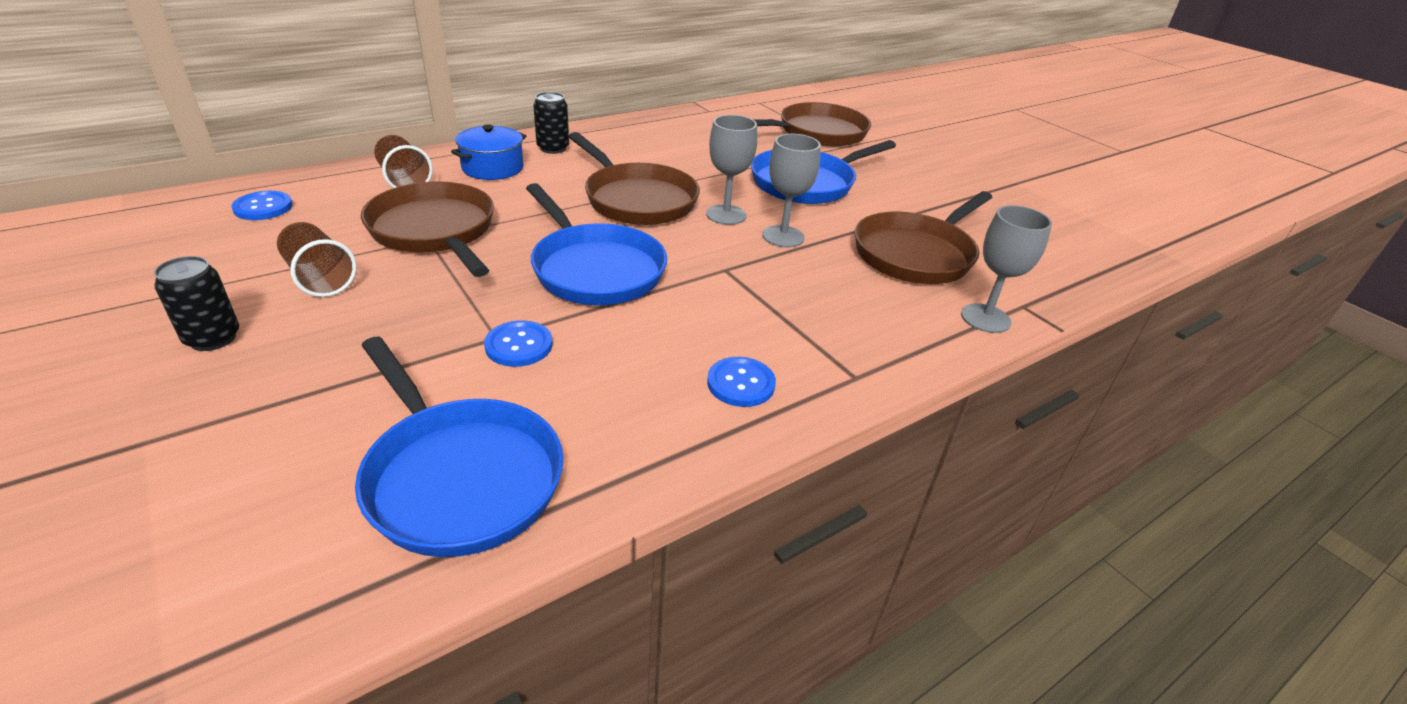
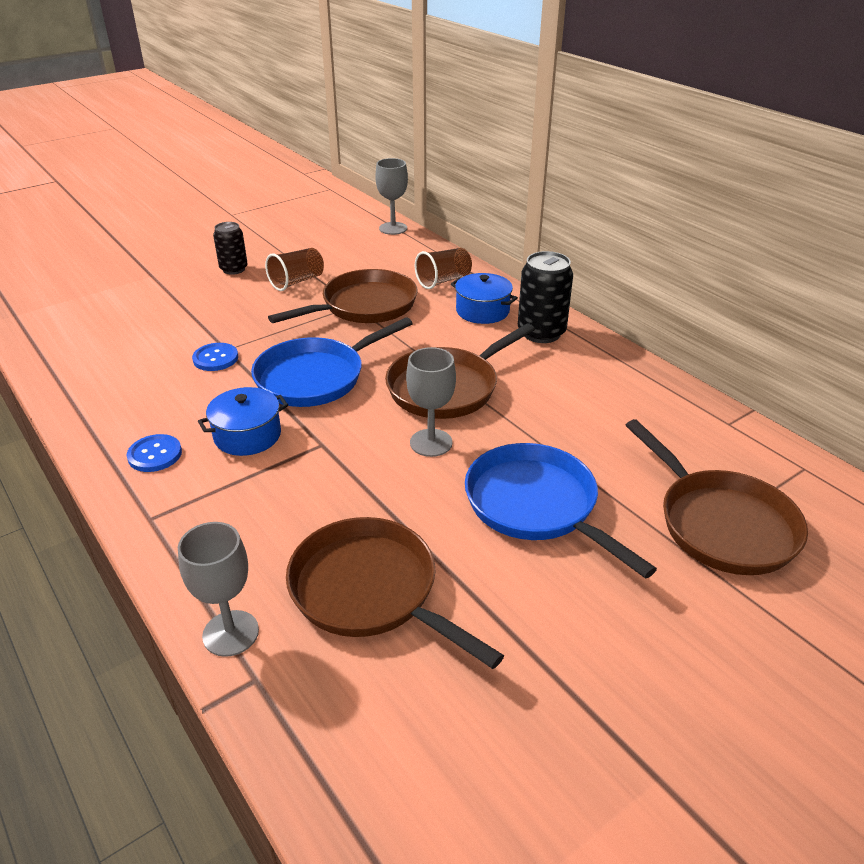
camera: 90 degrees right, 0 degrees up
blue button [231,191,293,220] -> none
blue pan [355,337,564,557] -> none
black can [533,92,569,154] -> black can [518,251,573,343], size x1.53
grey goblet [762,134,821,248] -> grey goblet moved to [375,158,408,235]
none -> blue pot [198,387,288,456]

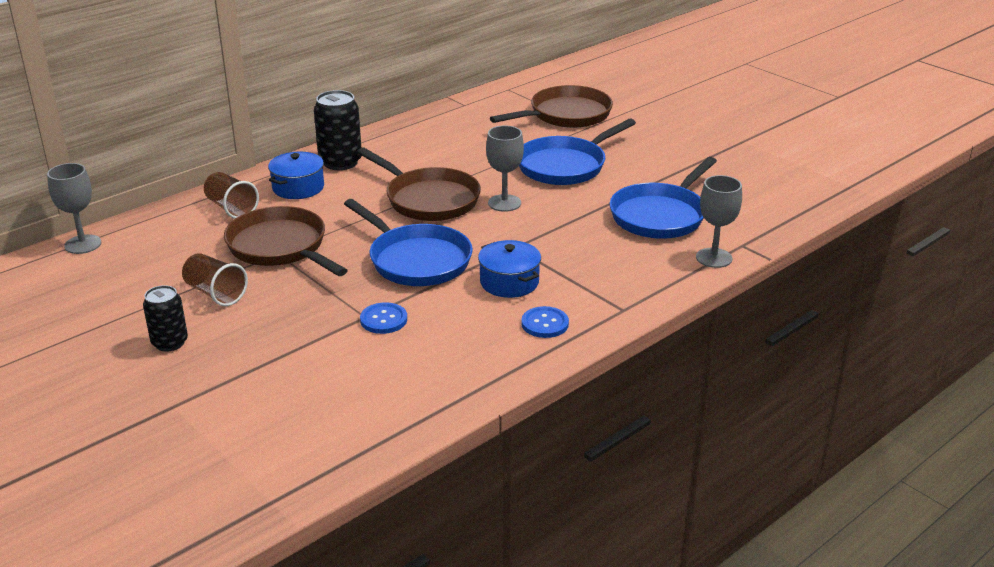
camera: 95 degrees left, 5 degrees down
brown pan [286,517,504,669] -> blue pan [610,157,717,239]

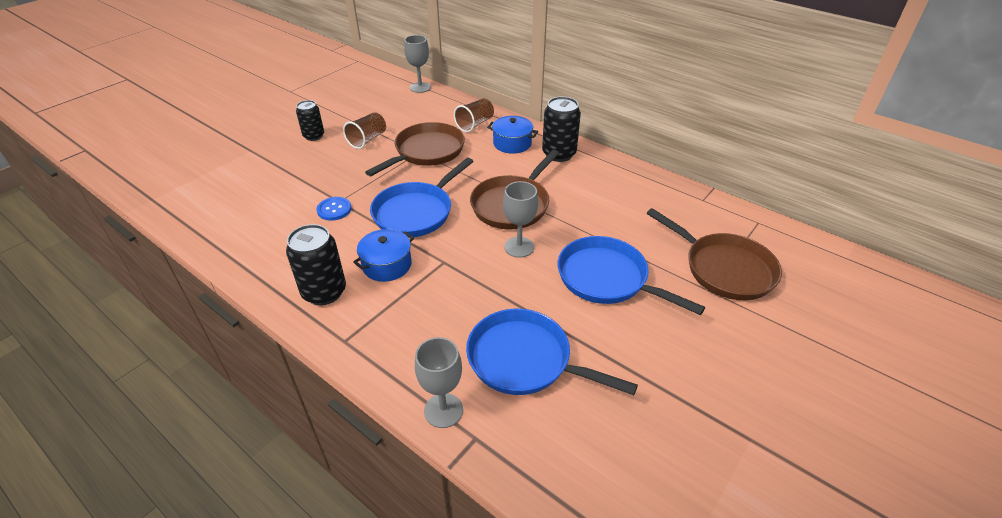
camera: 80 degrees right, 10 degrees up
blue button [521,306,569,338] -> black can [286,224,346,305]

